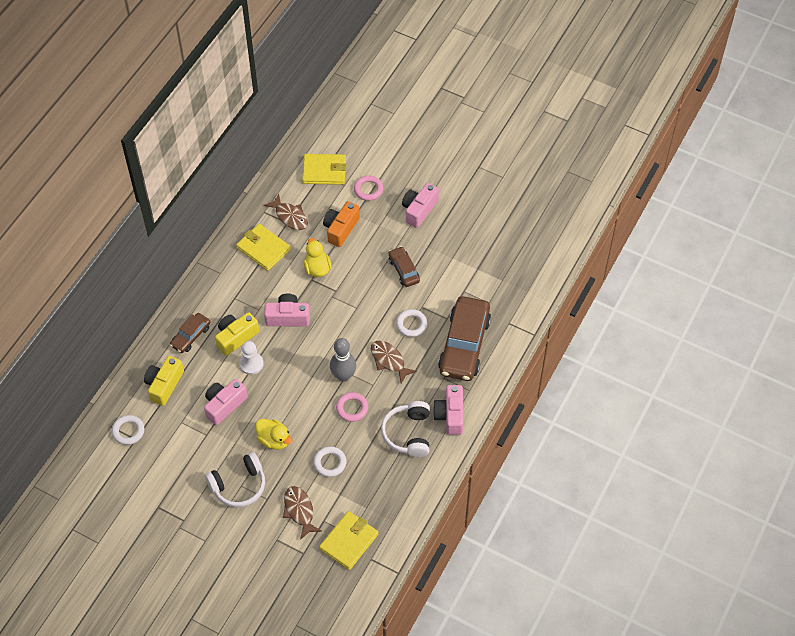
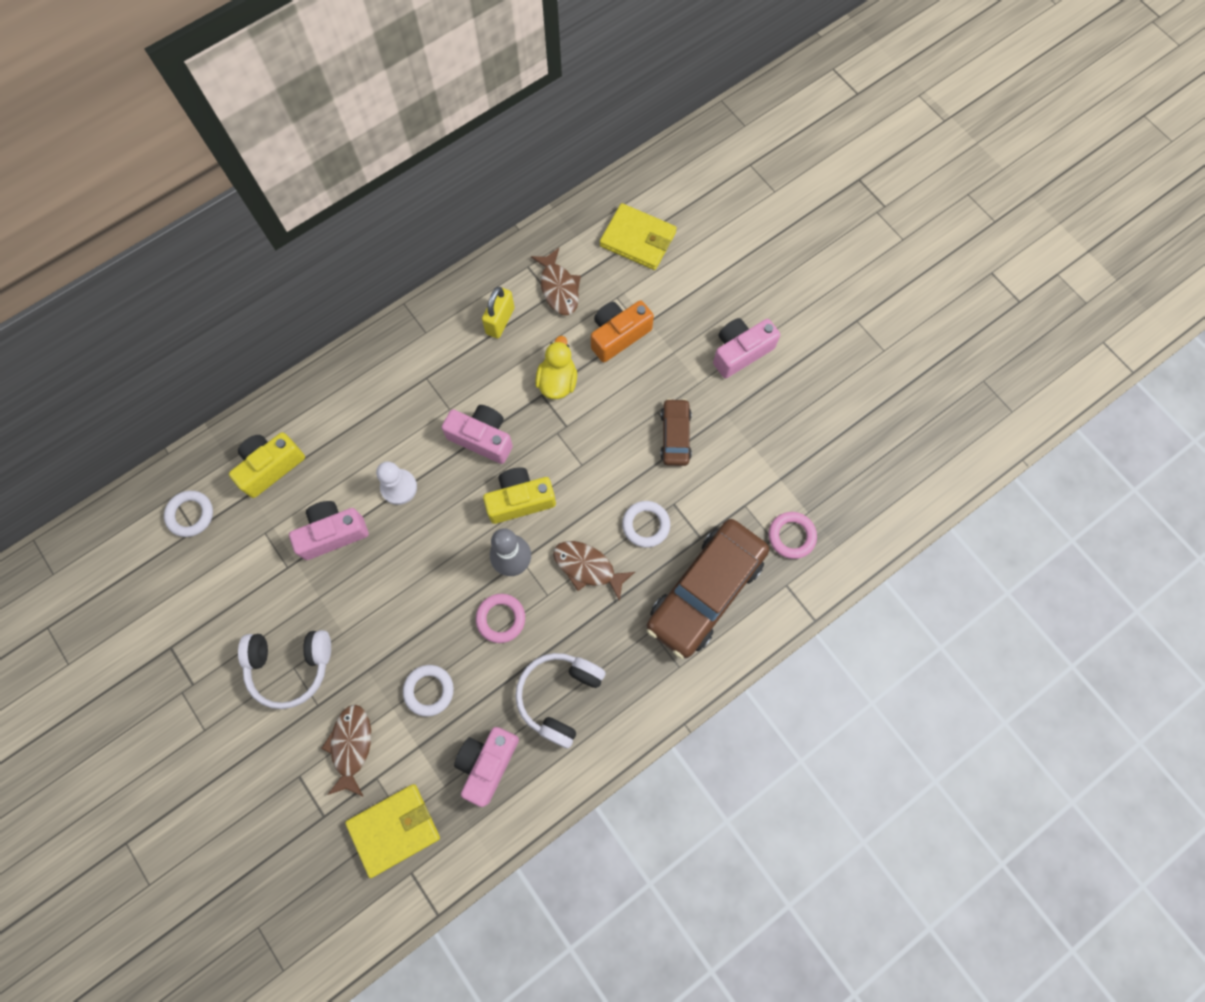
camera: 25 degrees right, 15 degrees up
brown car [170,313,210,353] -> none
yellow camera [215,312,259,356] -> yellow camera moved to [483,468,556,524]
yellow wallet [236,224,291,271] -> yellow padlock [482,287,515,339]
yellow duck [255,419,293,450] -> none
pink ring [354,176,383,201] -> pink ring moved to [768,512,817,559]
brown fish [371,341,417,383] -> brown fish turned 45 degrees counterclockwise [553,541,635,601]
pink camera [433,385,464,435] -> pink camera moved to [454,727,519,807]

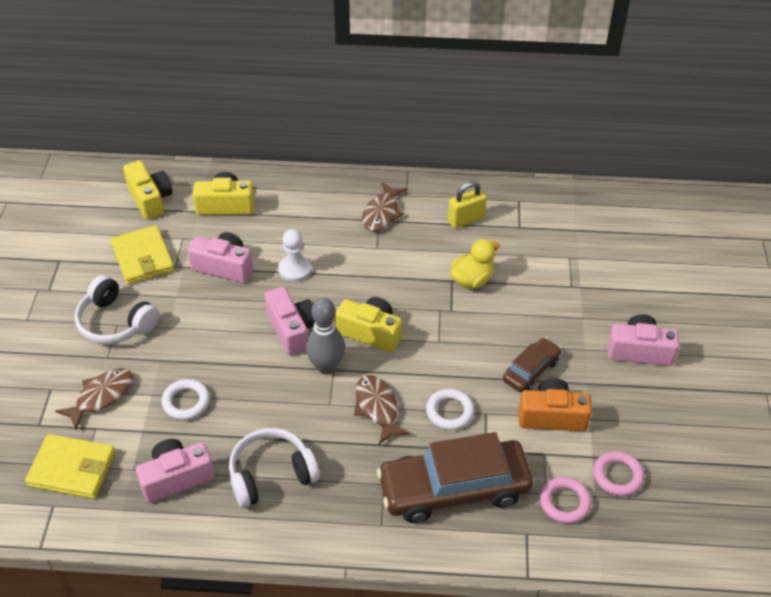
camera: 40 degrees right, 25 degrees down
white ring [164,491,213,537] -> yellow camera [123,160,172,220]
pink camera [442,405,513,464] -> pink camera moved to [265,287,315,355]
pink ring [476,594,525,643] -> pink ring moved to [593,451,644,496]
brown fish [531,248,581,315] -> brown fish moved to [362,182,408,231]
orange camera [591,300,654,362] -> orange camera moved to [519,378,592,431]
yellow wallet [600,203,677,270] -> yellow wallet moved to [111,225,175,285]

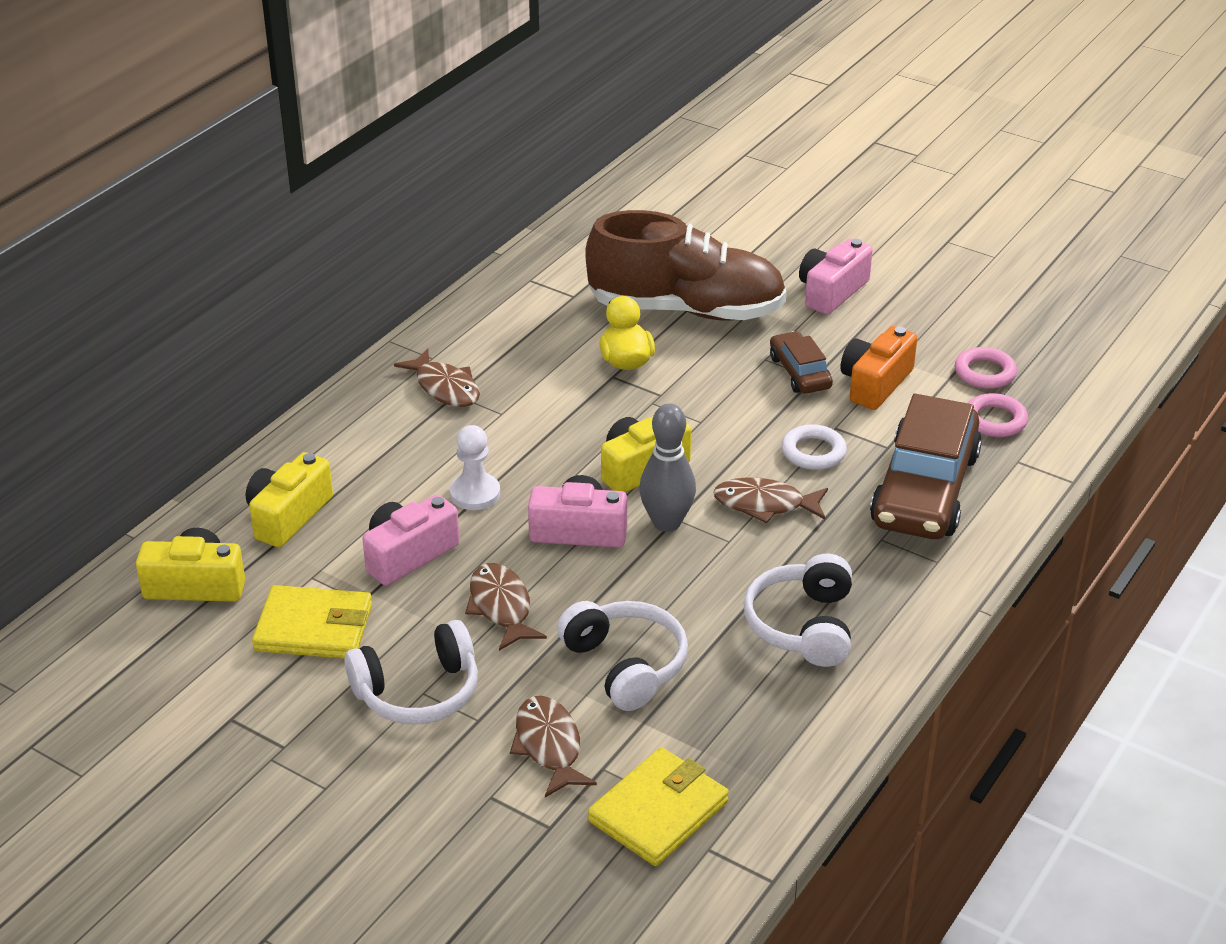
camera: 60 degrees left, 10 degrees down
pink camera [136,439,215,503] -> none
white ring [161,379,210,420] -> white headphones [557,601,688,711]
yellow padlock [448,181,487,228] -> none
none -> brown fish [465,563,547,651]
none -> brown shoe [585,210,786,320]

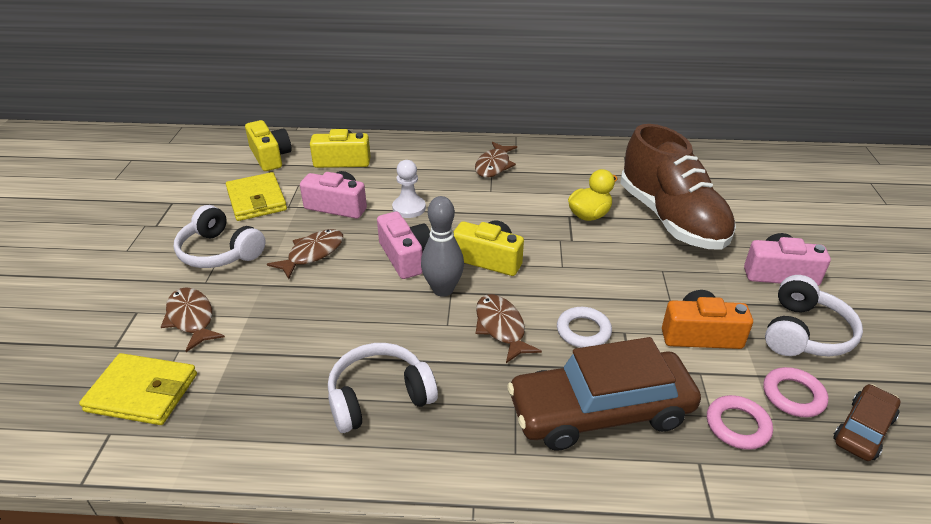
camera: 60 degrees right, 0 degrees up
brown fish [510,696,597,798] -> brown fish turned 75 degrees counterclockwise [161,287,225,352]
white headphones [557,601,688,711] -> white headphones moved to [765,275,863,356]
brown car [770,331,833,394] -> brown car moved to [833,384,900,461]

